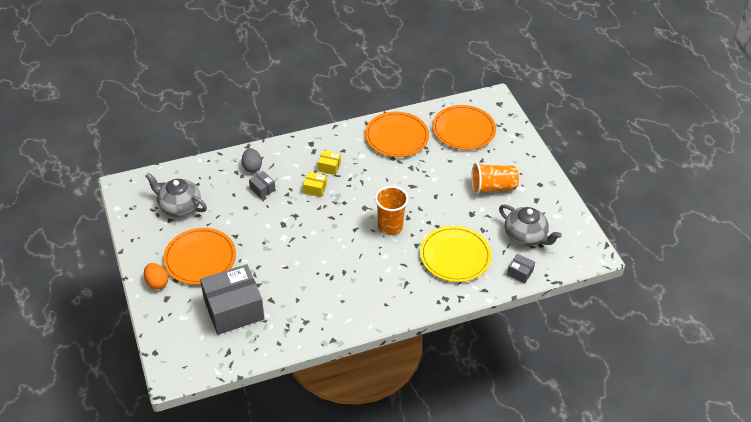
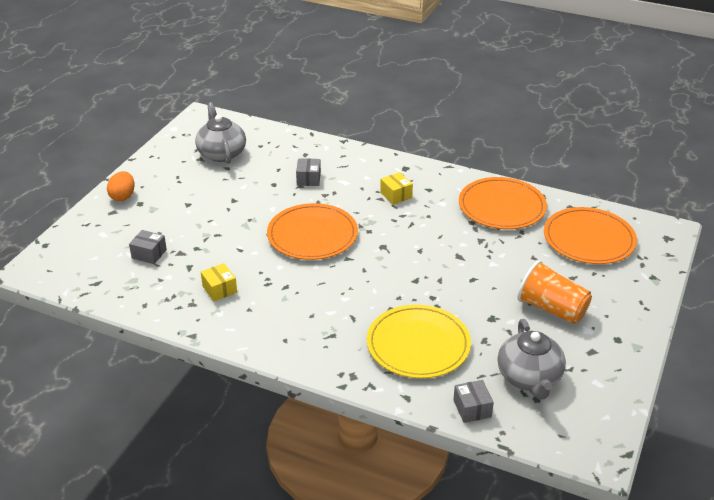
camera: 45 degrees right, 10 degrees down
orange plate [163,228,236,285] -> orange plate moved to [267,203,358,260]
grey box [200,264,264,335] -> grey box [129,230,167,264], size x0.43
grey egg [242,148,262,173] -> none
yellow box [303,172,327,197] -> yellow box moved to [201,263,237,301]
orange cup [375,186,408,235] -> none

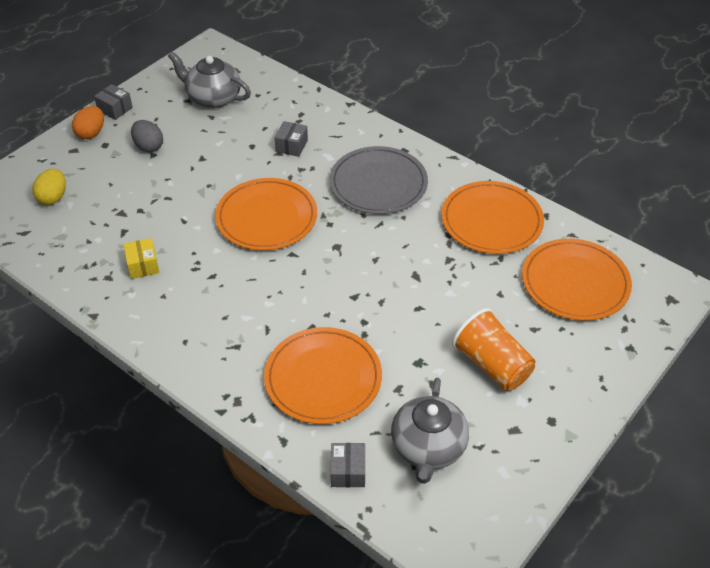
camera: 15 degrees right, 10 degrees up
grey box [129,230,167,264] -> grey box moved to [94,84,133,120]
grey teapot [195,102,246,164] -> grey teapot turned 60 degrees counterclockwise [168,52,251,108]
yellow plate [367,304,471,379] -> orange plate [264,327,382,424]
yellow box [380,172,413,205] -> grey plate [329,146,428,214]
none -> yellow egg [32,169,66,205]
none -> grey egg [131,120,163,153]

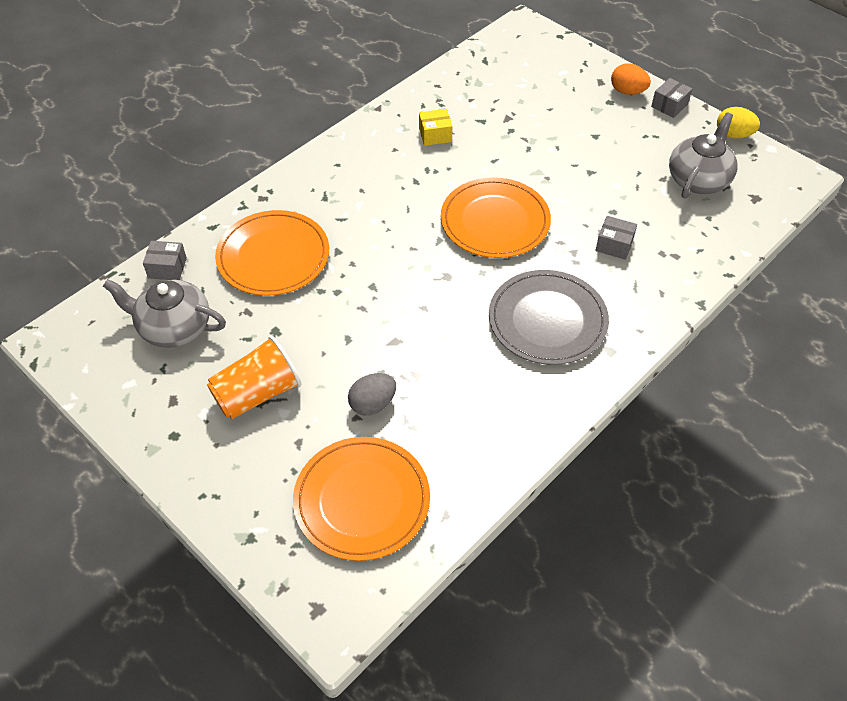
camera: 95 degrees right, 5 degrees up
yellow egg [32,169,66,205] -> yellow egg moved to [717,107,760,139]
grey egg [131,120,163,153] -> grey egg moved to [348,373,396,416]
orange plate [441,181,544,254] -> none

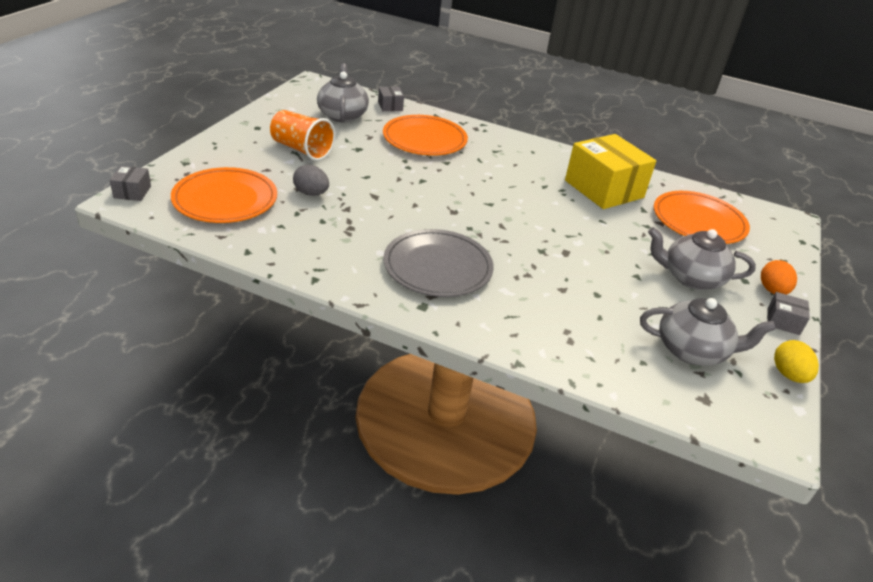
camera: 65 degrees right, 15 degrees down
yellow box [419,109,452,146] -> yellow box [565,134,656,209], size x2.33
orange plate [441,177,551,258] -> orange plate moved to [654,191,750,244]
grey box [595,216,637,260] -> grey box moved to [110,166,151,201]
none -> grey teapot [648,227,756,290]

